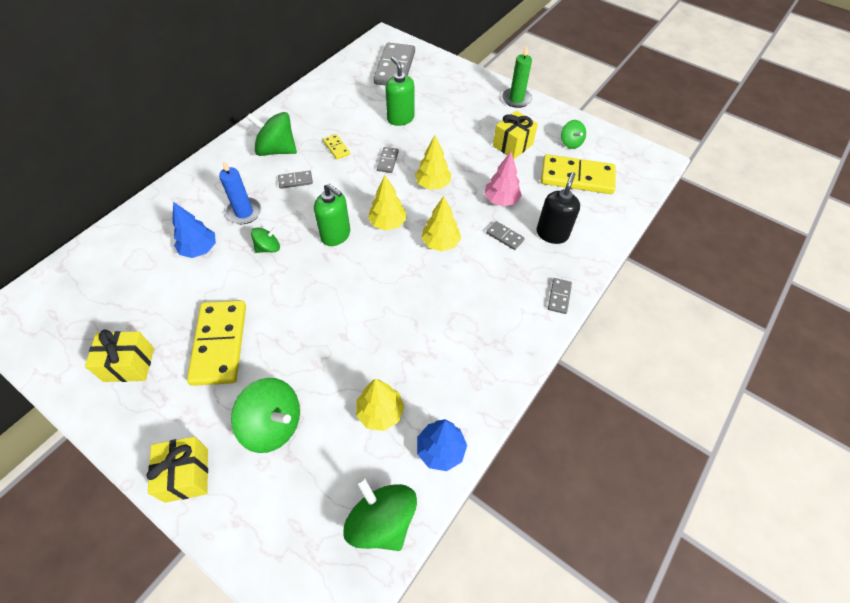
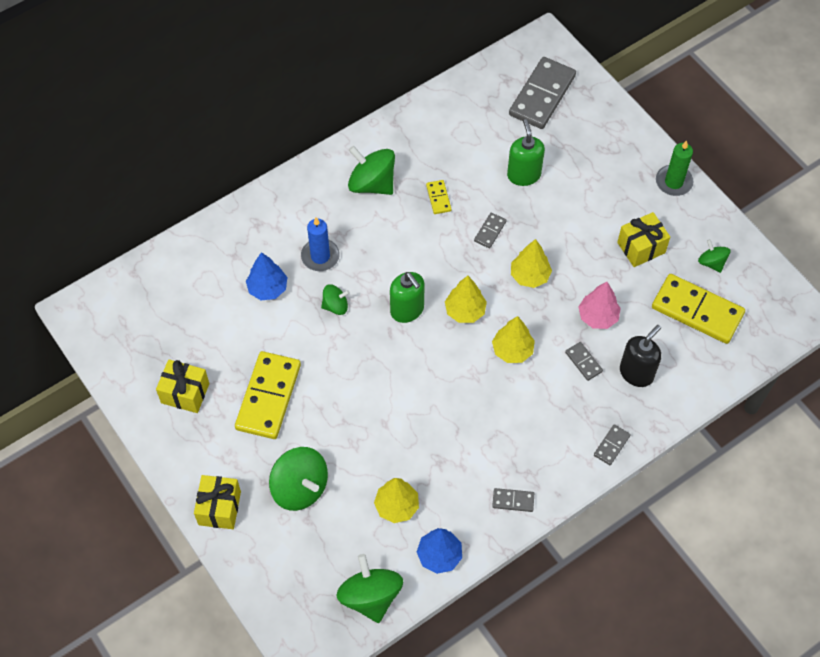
camera: 20 degrees right, 5 degrees up
grey domino [278,171,313,189] -> grey domino moved to [492,488,534,512]
green spinning top [561,120,586,149] -> green spinning top turned 150 degrees clockwise [698,239,731,273]

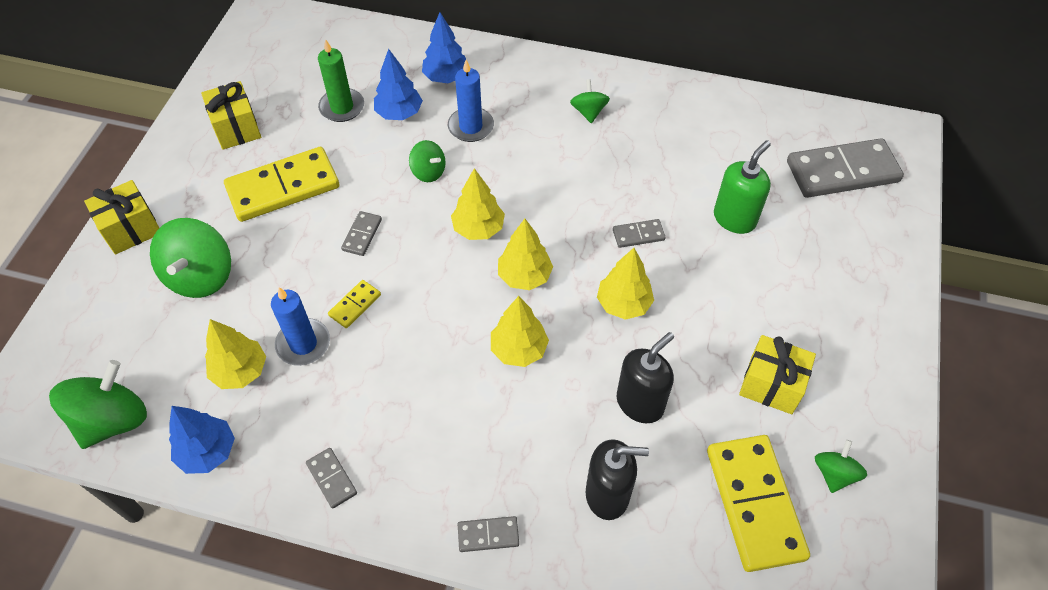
camera: 50 degrees right, 5 degrees down
green spinning top [348,146,395,195] -> green spinning top [570,79,610,123], size x0.55
green soap dispenser [390,272,425,323] -> yellow tree [451,168,505,240]
yellow domino [426,180,451,214] -> yellow domino moved to [328,280,381,328]
grey domino [565,342,603,381] -> grey domino moved to [341,211,382,256]
pink tree [578,282,621,329] -> black soap dispenser [617,332,674,423]
green candle [656,140,694,196] -> green candle moved to [318,39,364,122]
none -> blue candle [271,287,330,366]
none -> blue tree [422,12,466,83]

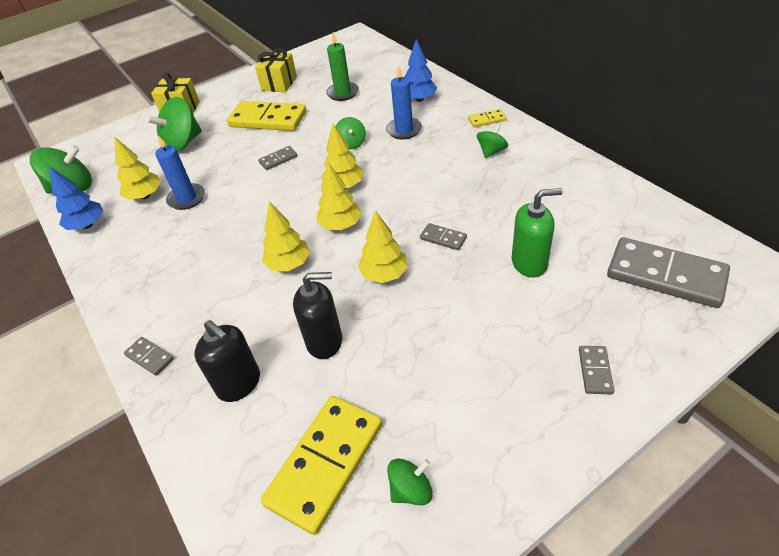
camera: 45 degrees right, 10 degrees down
grey domino [306,448,357,509] -> grey domino moved to [579,346,615,394]
yellow domino [328,280,381,328] -> yellow domino moved to [468,109,507,127]
blue tree [374,49,423,120] -> none
yellow gift [739,335,816,414] -> none

